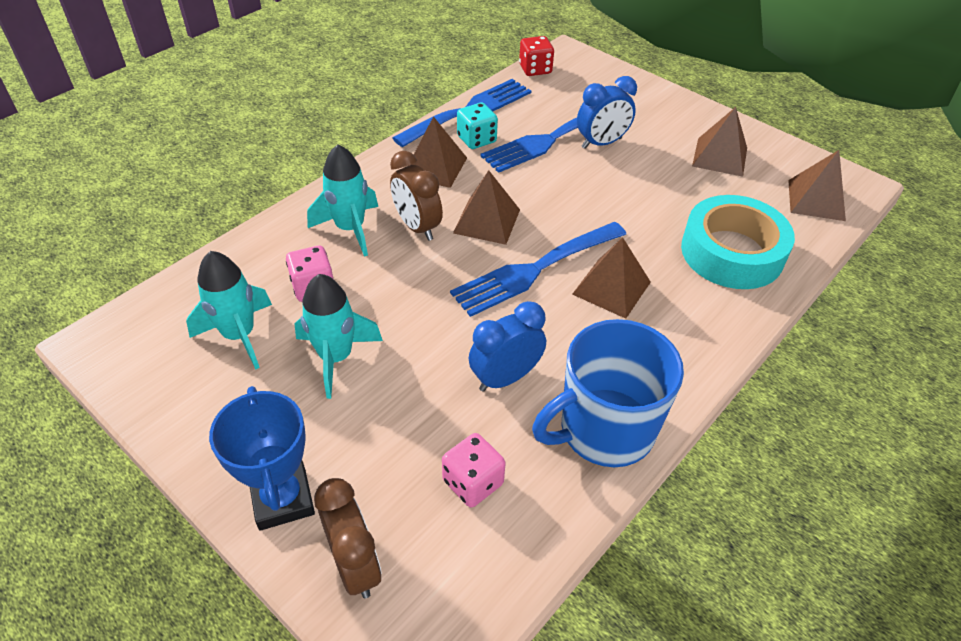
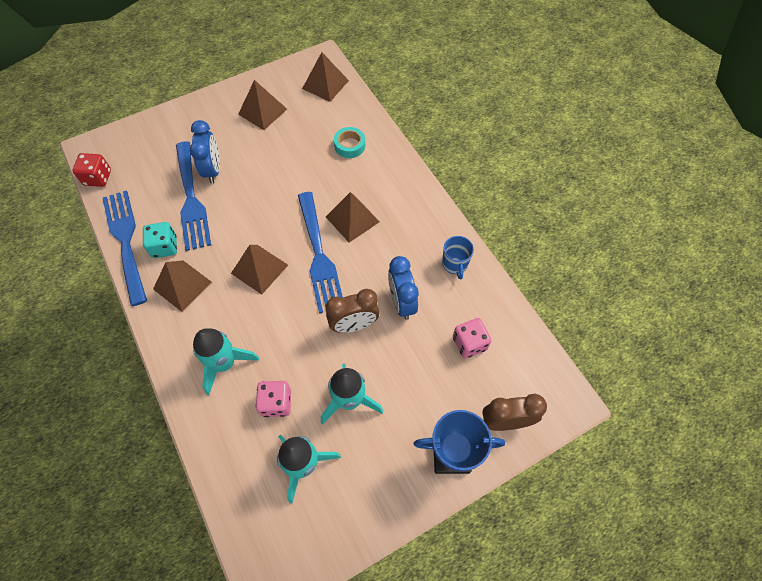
camera: 70 degrees left, 15 degrees up
brown clock [390,151,443,241] -> brown clock moved to [326,289,380,333]
blue mug [532,319,684,467] -> blue mug [442,236,474,279], size x0.47
turquoise tape [681,195,795,289] -> turquoise tape [334,127,365,158], size x0.48

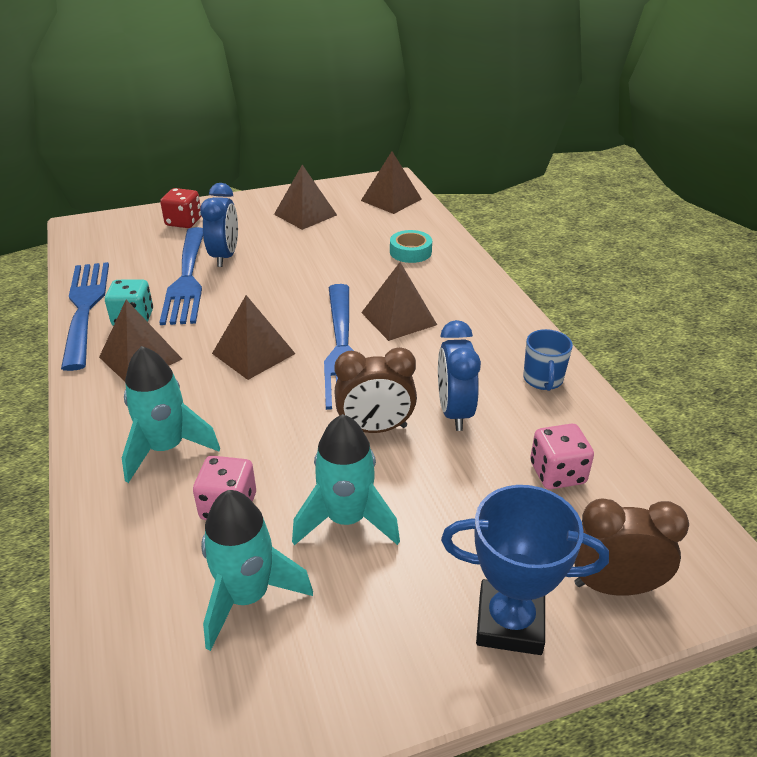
camera: 10 degrees right, 25 degrees down
red dice [72,153,111,187] -> red dice moved to [160,188,201,228]

